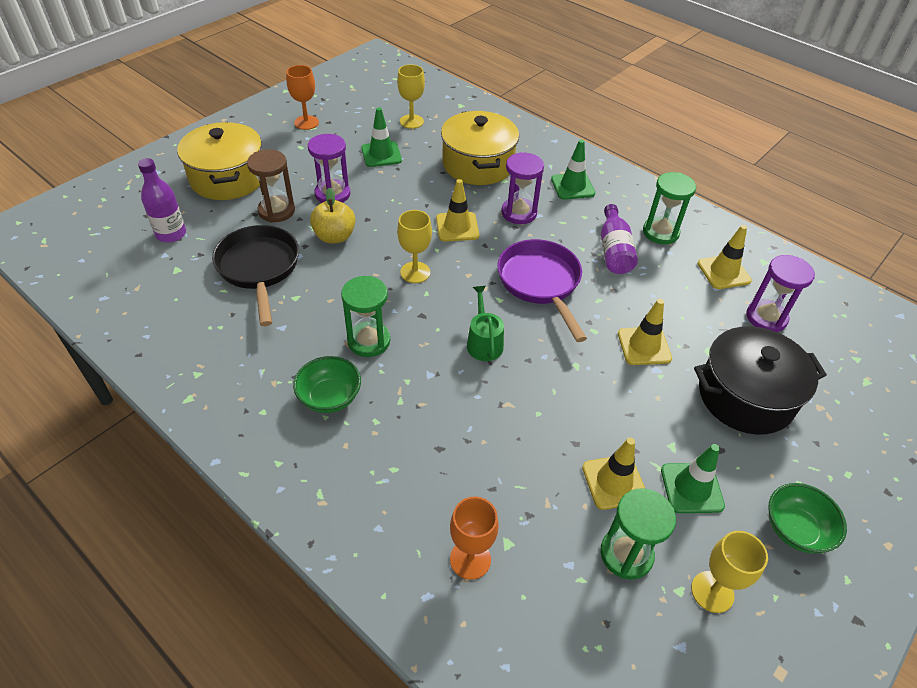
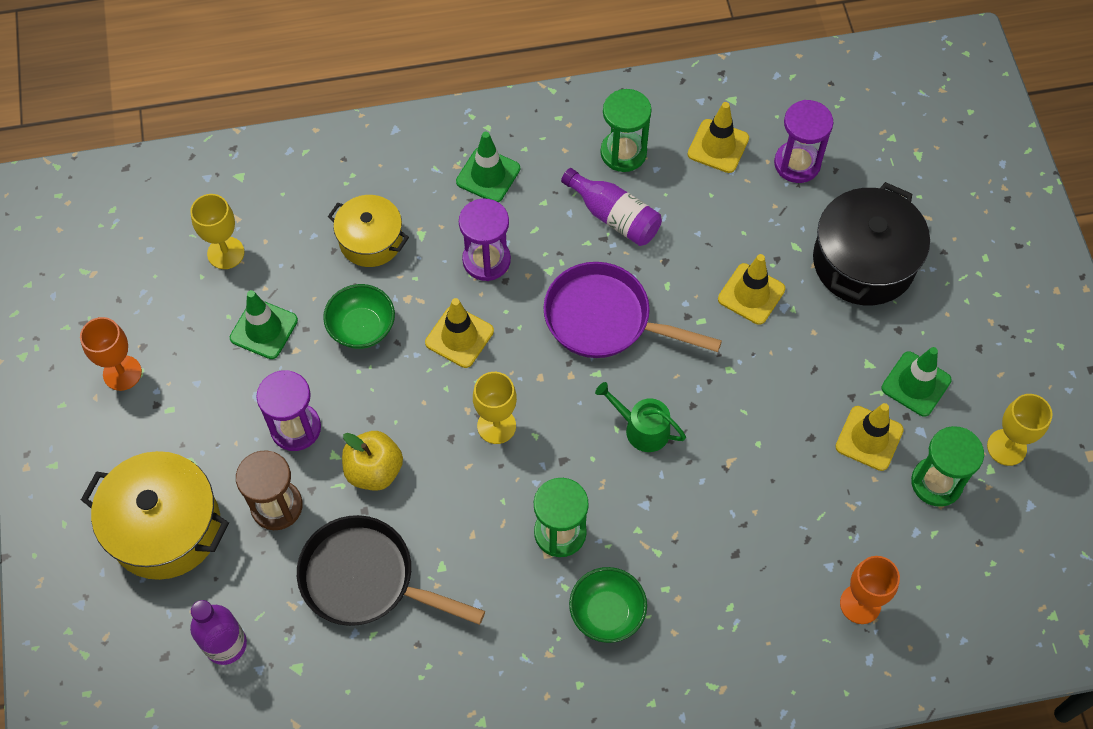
camera: 50 degrees left, 15 degrees up
yellow pot [441,111,519,185] -> yellow pot [328,195,409,267], size x0.62
green bowl [768,483,847,553] -> green bowl moved to [323,284,395,349]

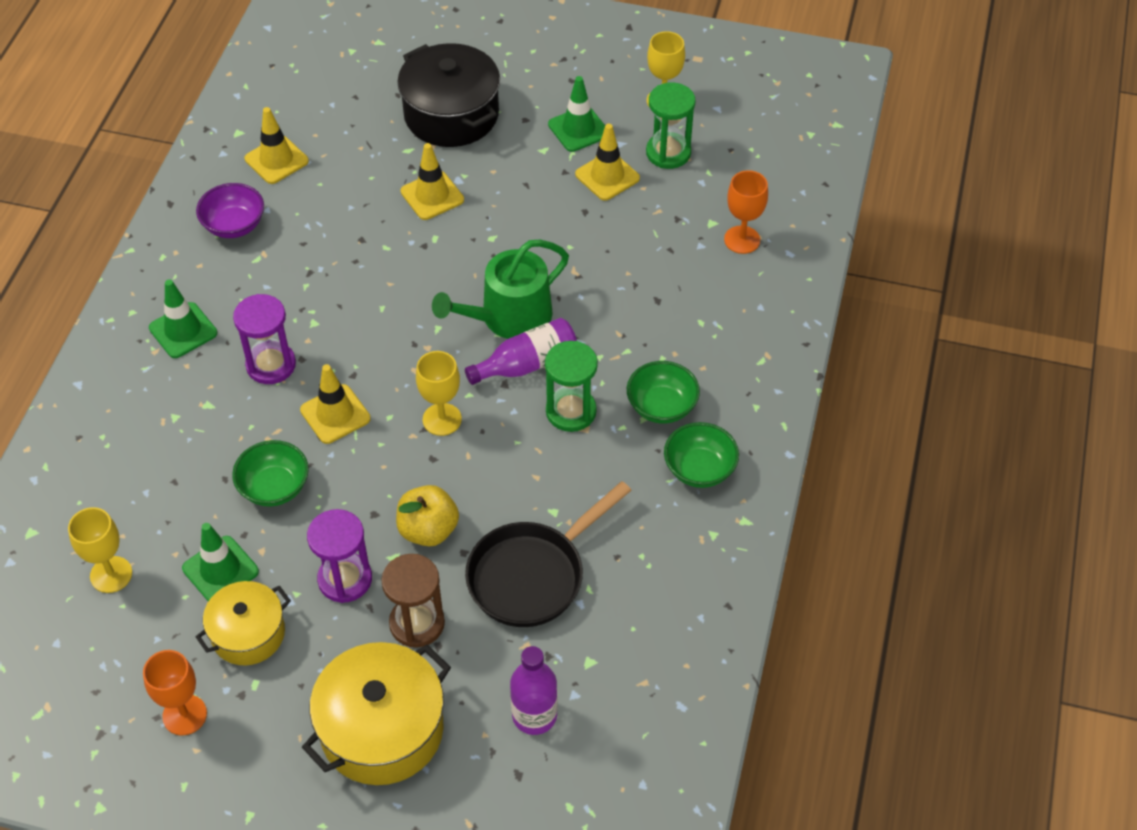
camera: 65 degrees left, 10 degrees down
yellow pot [328,195,409,267] -> yellow pot moved to [196,581,291,665]
purple pan [543,262,722,358] -> none
purple bottle [561,168,662,246] -> purple bottle moved to [465,318,577,385]
green watering can [595,382,686,452] -> green watering can [432,240,569,339], size x1.65
green hourglass [601,89,652,172] -> purple bowl [196,183,264,238]
purple hourglass [774,100,833,183] -> none
none -> green bowl [664,422,739,488]

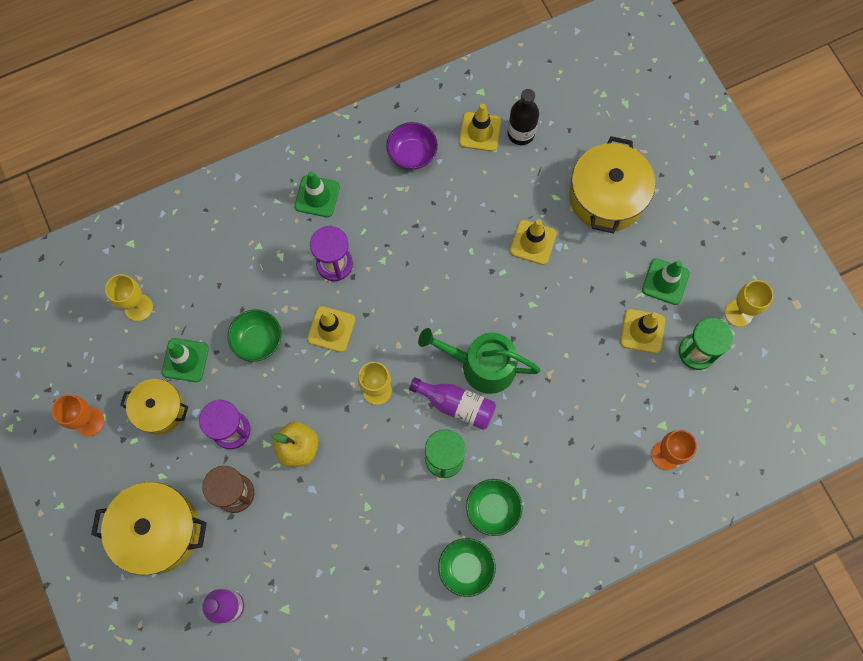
camera: 50 degrees right, 20 degrees up
black pot [397,43,500,147] -> yellow pot [569,136,655,234]
black pan [465,481,632,627] -> none
none -> black bottle [507,89,539,145]

